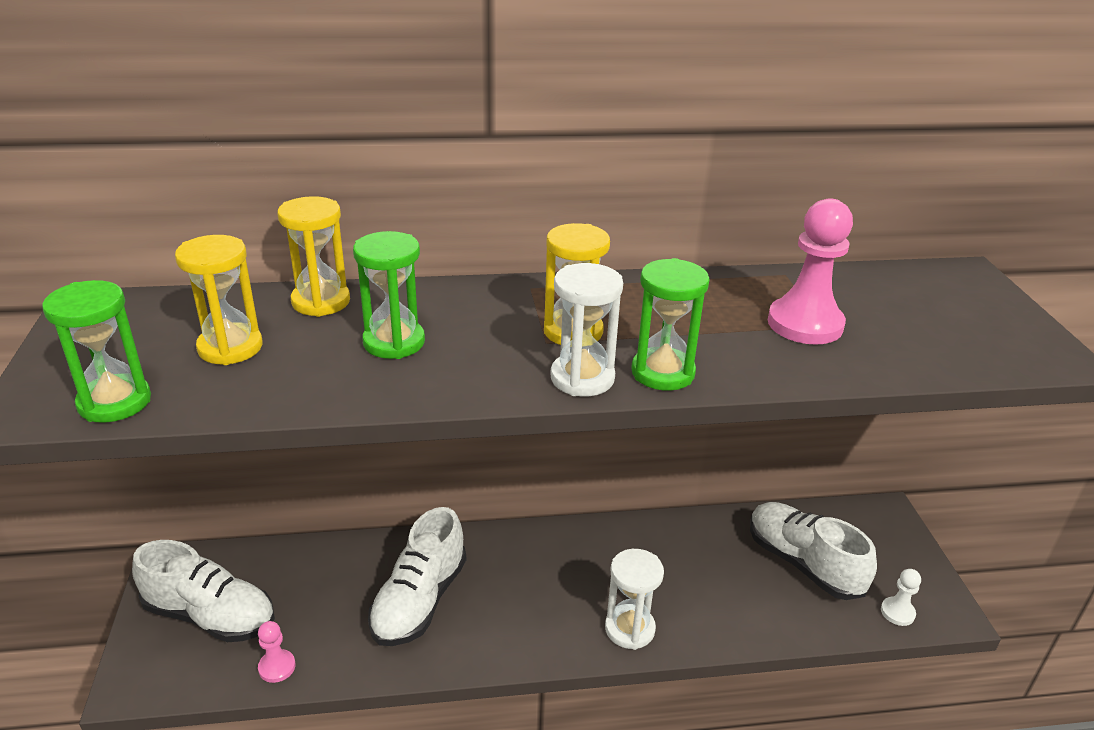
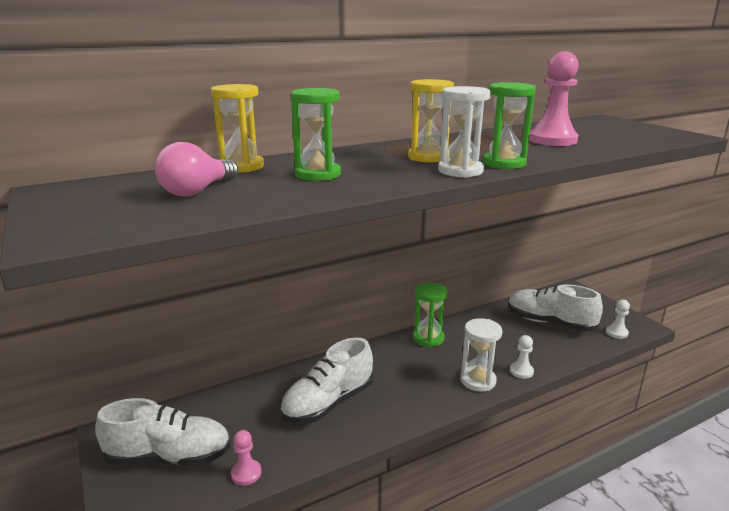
camera: 20 degrees left, 10 degrees down
green hourglass [42,280,151,423] -> green hourglass moved to [413,283,448,347]
yellow hourglass [175,235,263,365] -> pink light bulb [155,142,238,196]
white shoe [368,507,466,646] -> white shoe turned 45 degrees clockwise [280,338,373,424]
none -> white pawn [510,335,534,379]

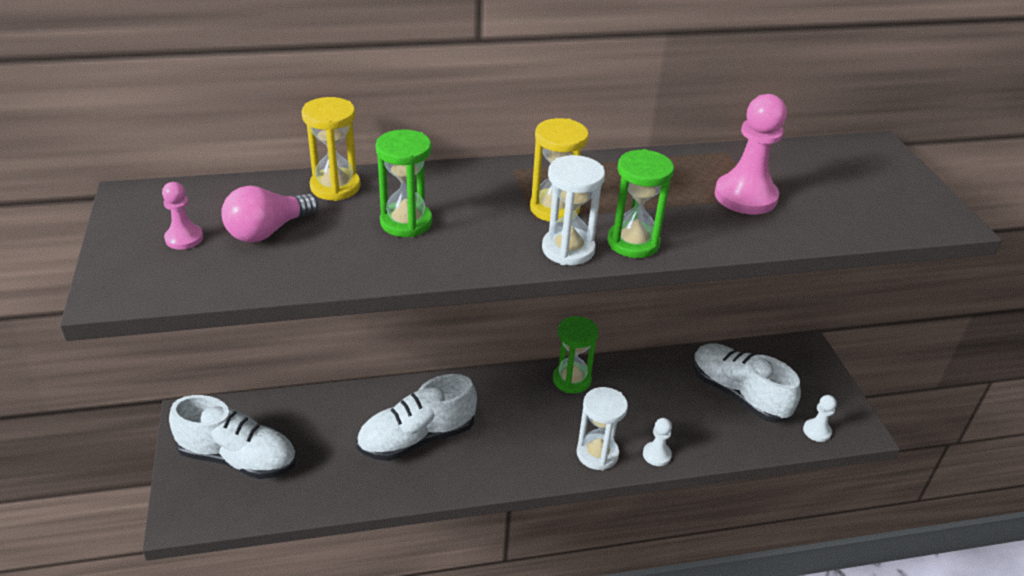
camera: 15 degrees right, 15 degrees up
pink pawn [231,430,261,485] -> pink pawn moved to [162,182,203,250]

